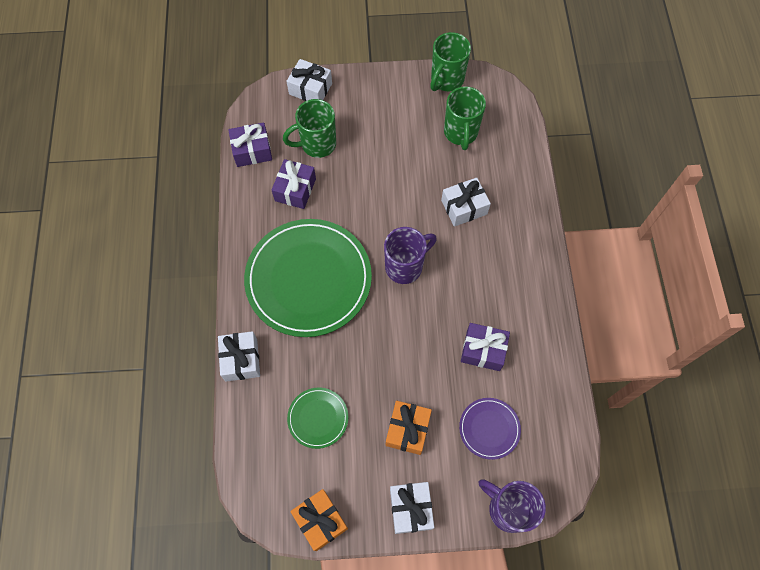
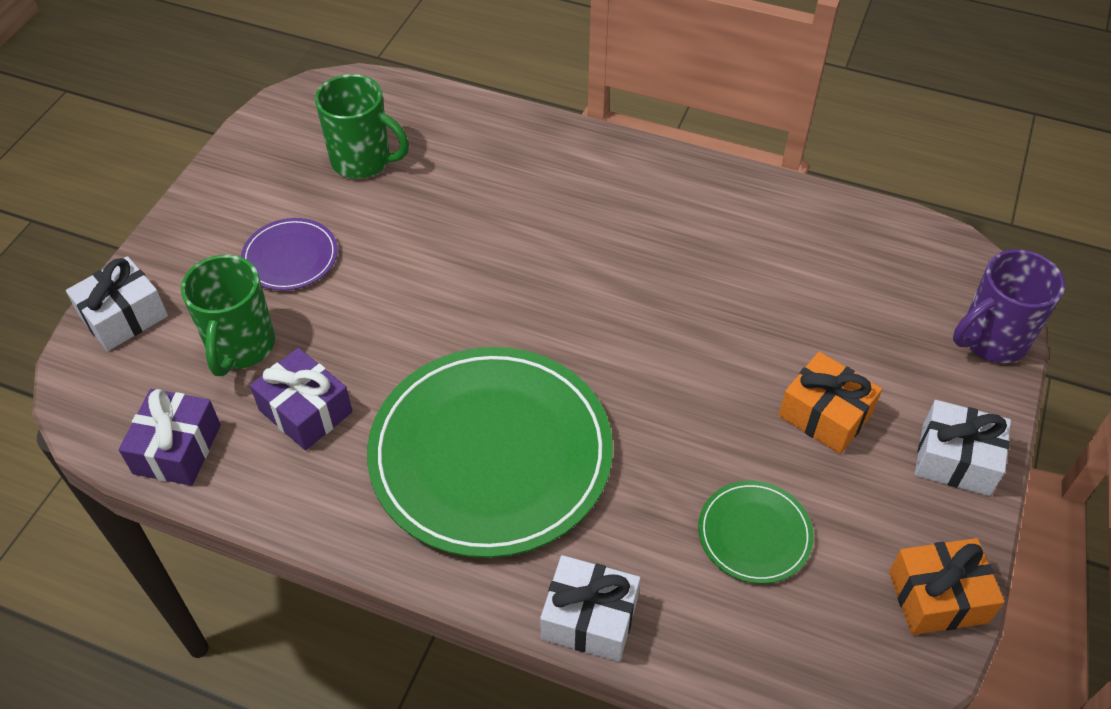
camera: 65 degrees left, 15 degrees down
purple mug [384,227,437,284] -> none
green mug [430,32,471,91] -> none
white gift [441,178,491,227] -> none
purple plate [459,398,521,460] -> purple plate moved to [241,218,338,291]
purple gift [461,323,510,371] -> none

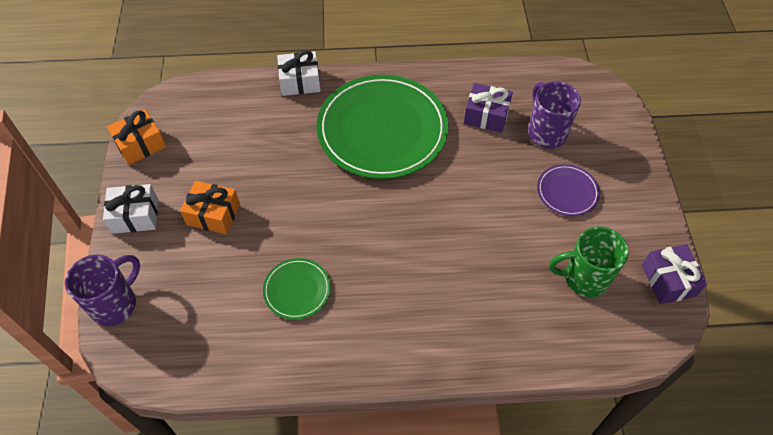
camera: 155 degrees right, 5 degrees up
white gift [66,256,168,351] -> none
purple gift [119,389,221,486] -> purple gift moved to [642,244,707,304]
green mug [181,255,275,376] -> purple mug [528,81,581,149]
green plate [698,481,814,584] -> green plate moved to [263,258,331,320]

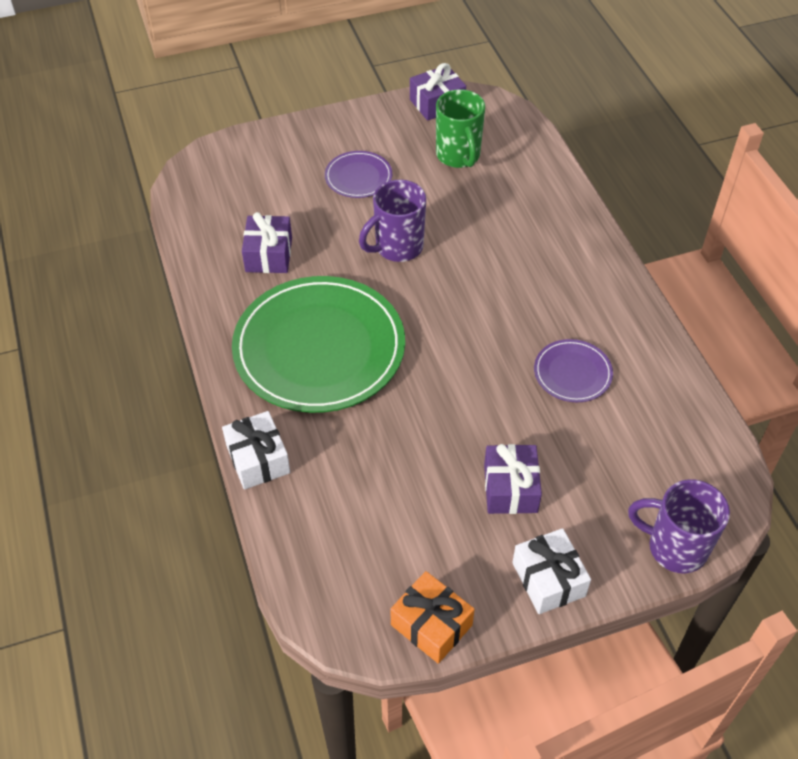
camera: 105 degrees left, 5 degrees down
orange gift [180,181,240,234] -> purple gift [484,444,542,514]
green plate [263,258,331,320] -> purple plate [534,339,613,402]
purple mug [528,81,581,149] -> purple mug moved to [359,180,426,262]

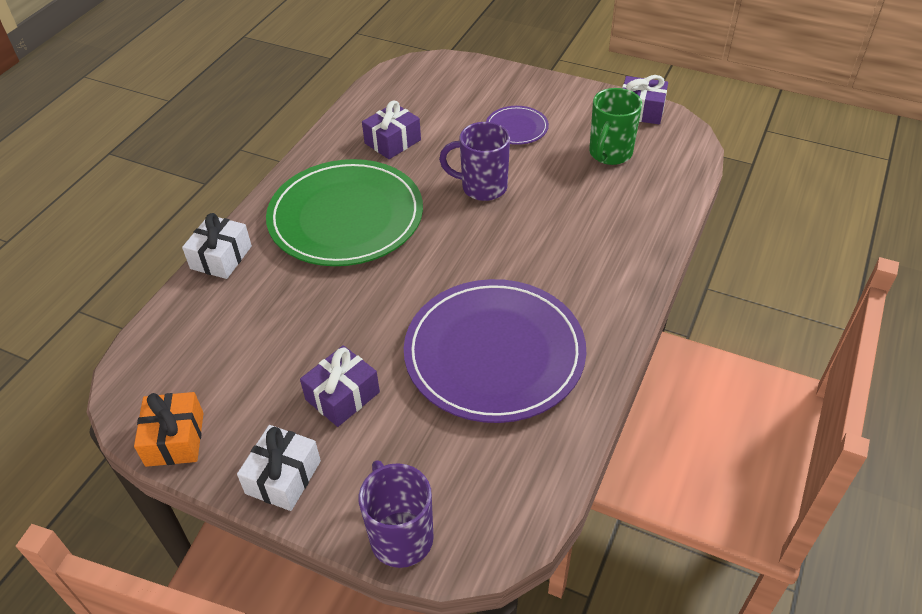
camera: 45 degrees right, 5 degrees down
purple plate [534,339,613,402] -> purple plate [404,279,586,423], size x2.23

